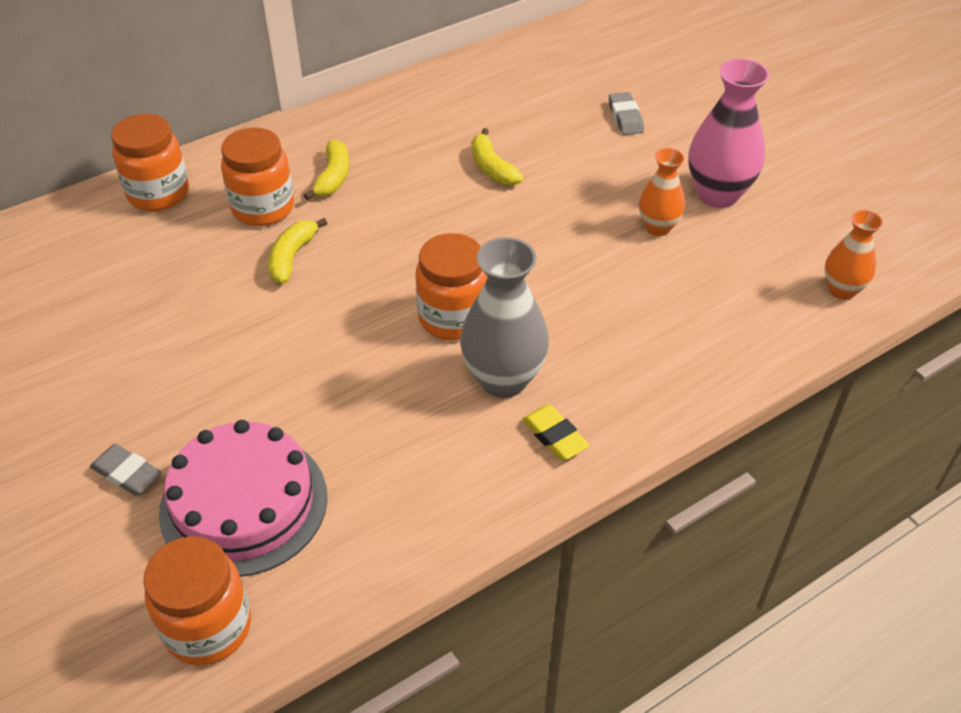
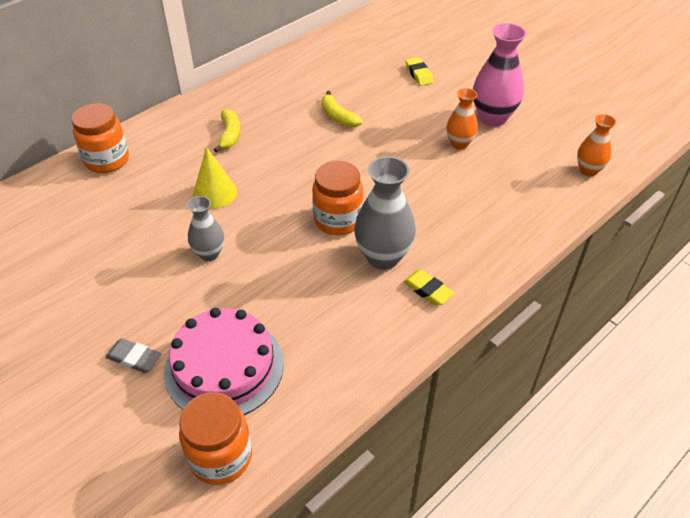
camera: 10 degrees left, 0 degrees up
orange jar [221,127,294,226] -> none
yellow banana [268,218,327,284] -> yellow cone [193,147,237,209]
grey eraser [609,92,644,135] -> yellow eraser [405,57,434,86]
none -> grey vase [187,196,224,261]

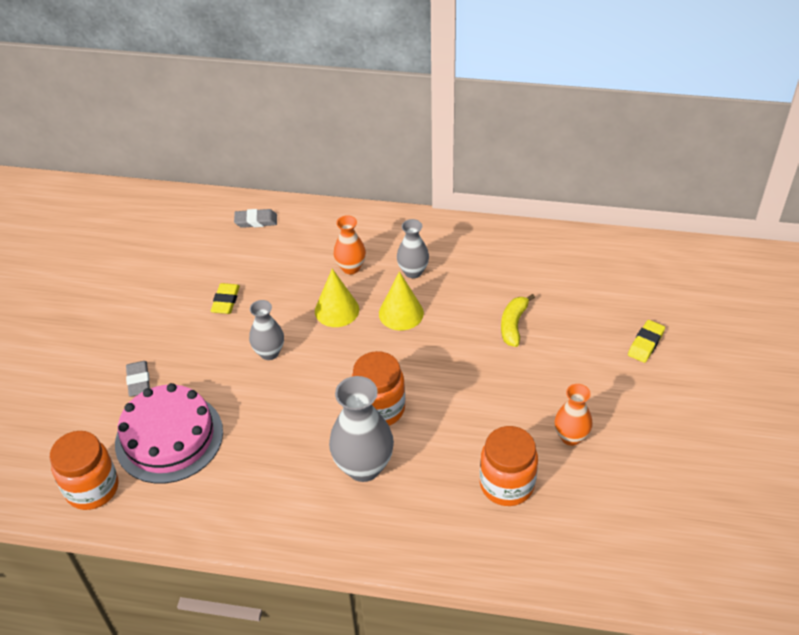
camera: 55 degrees right, 0 degrees up
orange jar [71,103,129,173] -> orange jar moved to [480,426,538,506]
yellow banana [214,109,240,153] -> grey vase [397,219,429,278]
yellow eraser [403,270,454,306] -> yellow eraser moved to [211,283,240,314]
pink vase [473,23,526,127] -> none
orange vase [577,114,616,177] -> orange vase moved to [334,215,366,274]
none -> grey eraser [234,209,277,228]
none -> yellow cone [379,271,424,331]

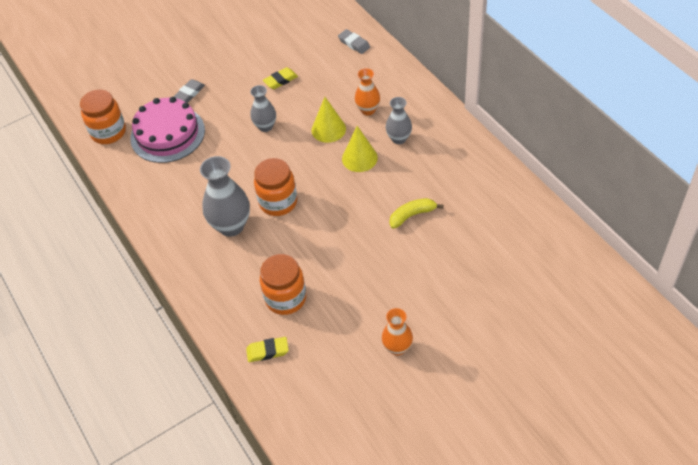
camera: 50 degrees right, 5 degrees up
orange vase [554,384,593,446] -> orange vase moved to [382,308,413,356]
yellow eraser [628,320,665,363] -> yellow eraser moved to [246,337,289,362]

